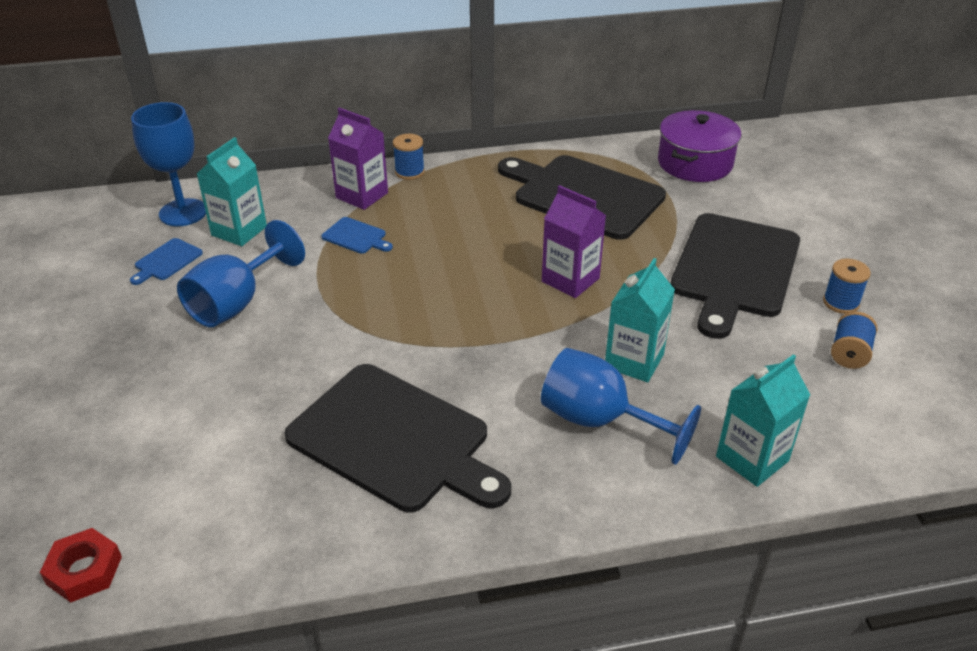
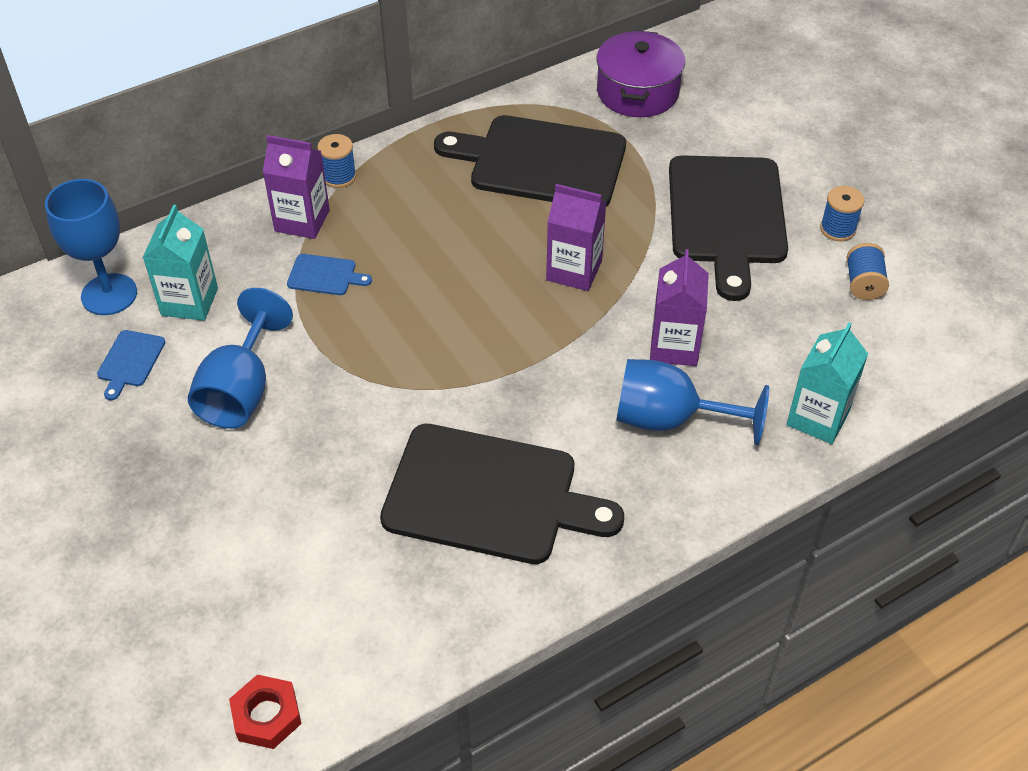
camera: 20 degrees left, 10 degrees up
turquoise carton [605,258,675,382] -> purple carton [650,249,709,366]

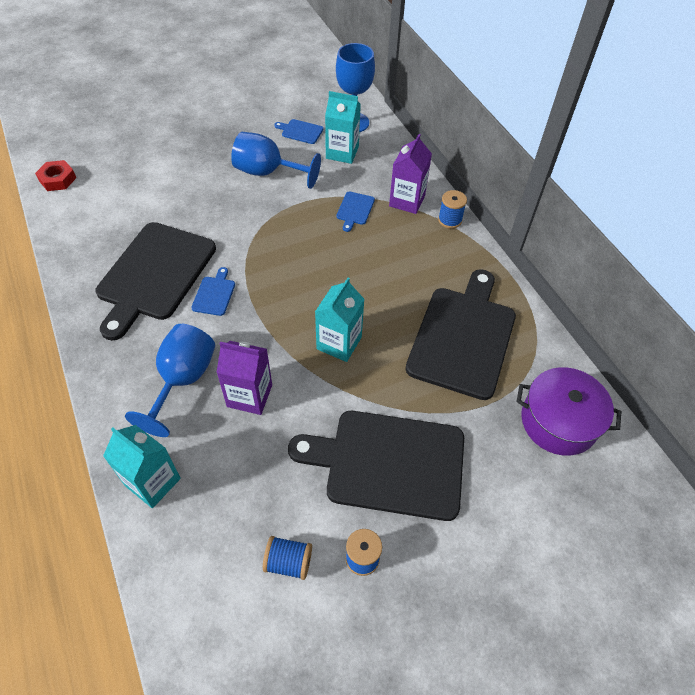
camera: 95 degrees right, 5 degrees up
purple carton [546,184,606,291] -> turquoise carton [315,278,364,362]
none -> blue cutting board [191,267,235,316]

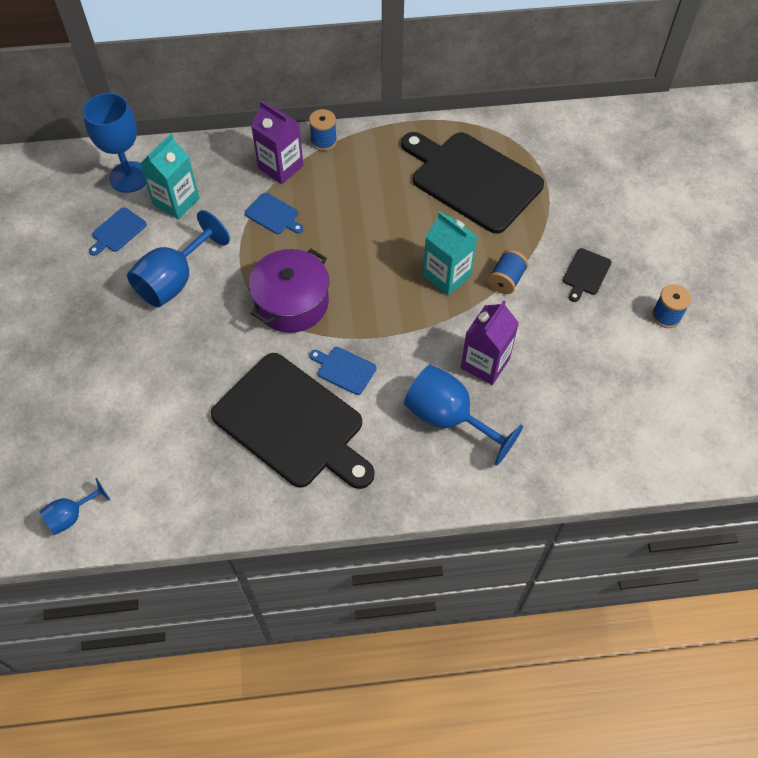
camera: 70 degrees left, 5 degrees up
red nut [35,160,76,191] -> blue goblet [39,478,110,535]
turquoise carton [103,425,181,508] -> none
blue spool [263,536,312,580] -> blue spool moved to [488,250,528,294]
black cutting board [288,411,464,521] -> black cutting board [563,248,611,302], size x0.40
purple pot [516,367,621,456] -> purple pot moved to [249,249,329,333]

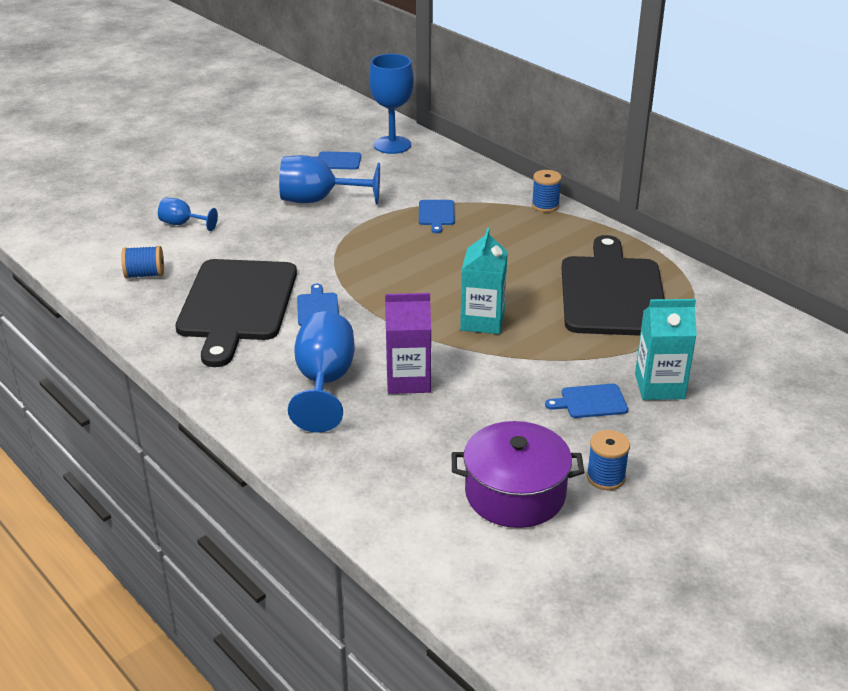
camera: 55 degrees right, 25 degrees down
blue goblet [39,478,110,535] -> blue goblet moved to [158,198,218,231]
turquoise carton [140,133,199,219] -> turquoise carton moved to [635,299,697,400]
purple pot [249,249,329,333] -> purple pot moved to [452,421,584,528]
purple carton [251,100,303,184] -> none
blue spool [488,250,528,294] -> blue spool moved to [121,246,164,278]
black cutting board [563,248,611,302] -> blue cutting board [545,384,628,418]

